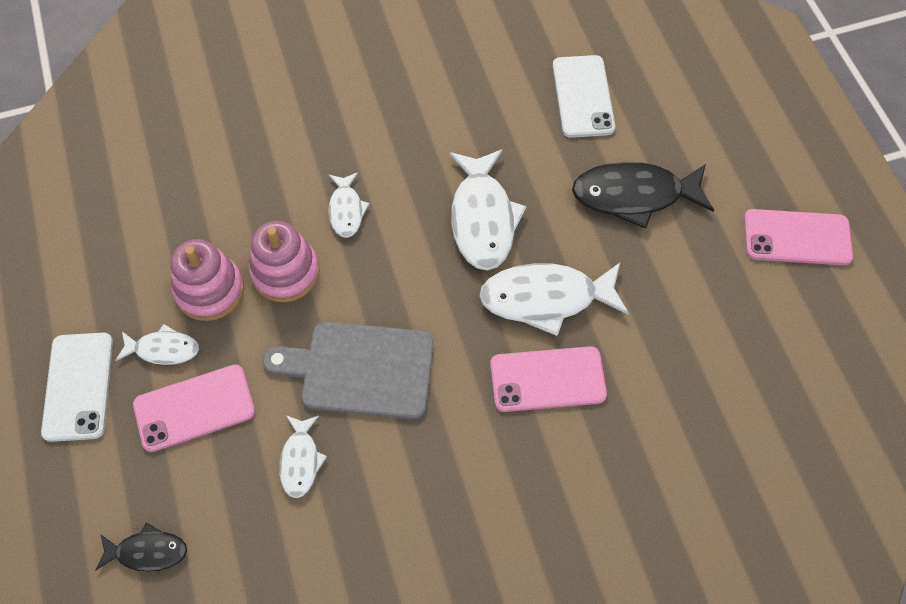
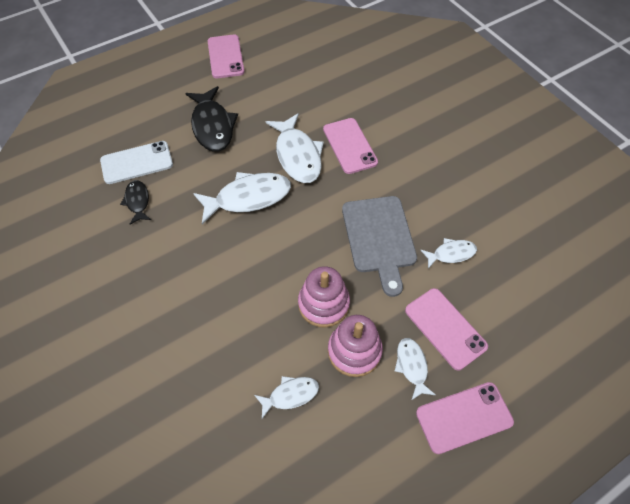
camera: 105 degrees left, 5 degrees down
white phone [41,332,113,442] -> pink phone [416,382,514,454]
black fish [95,523,187,572] -> black fish moved to [120,180,151,225]
white fish [328,172,370,238] -> white fish moved to [254,376,319,419]

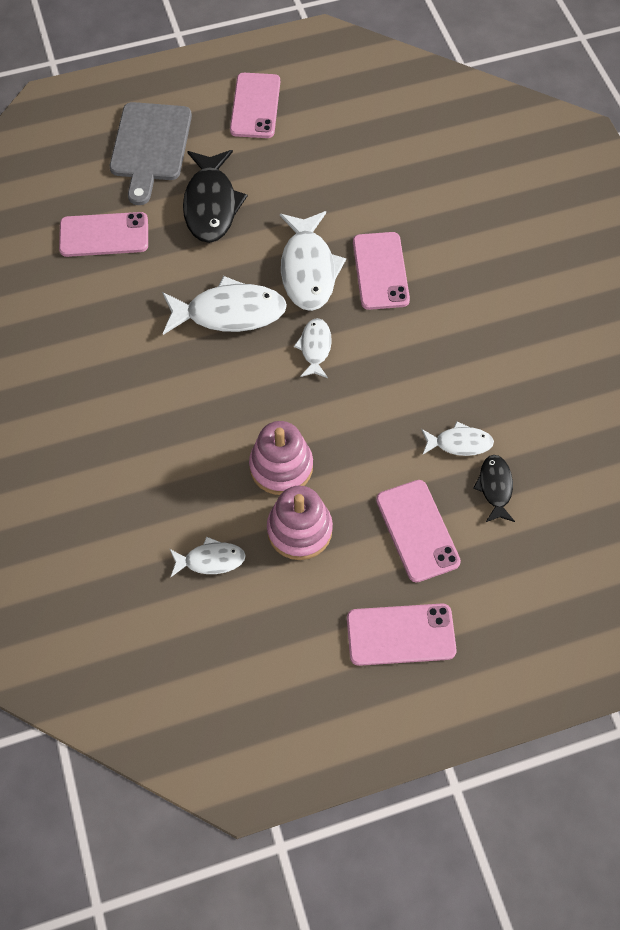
camera: 15 degrees right, 5 degrees up
white phone [100,141,173,184] -> pink phone [59,212,148,257]
black fish [120,180,151,225] -> black fish moved to [473,455,515,522]
grey cutting board [342,196,417,297] -> grey cutting board moved to [110,102,192,205]
white fish [395,338,435,401] -> white fish moved to [294,318,332,378]

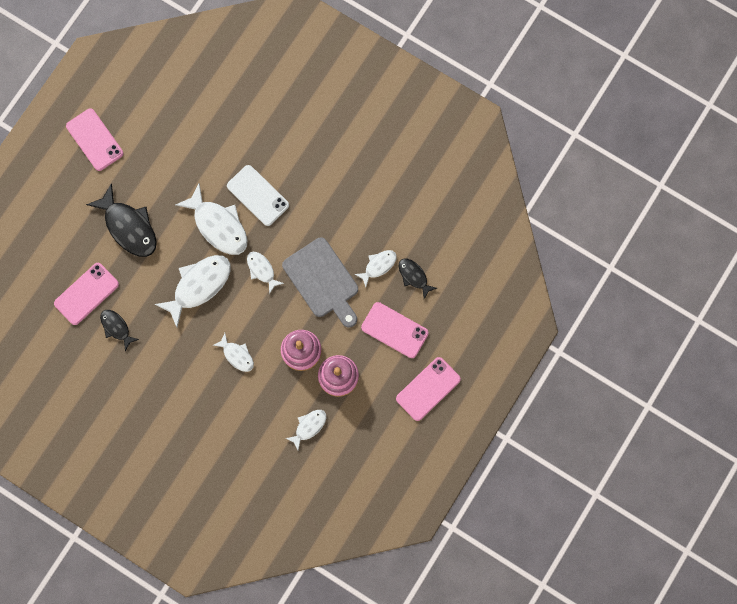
camera: 40 degrees left, 15 degrees up
grey cutting board [110,102,192,205] -> grey cutting board moved to [282,237,358,327]
pink phone [353,232,410,310] -> white phone [227,165,289,226]
none -> black fish [100,310,139,351]
none -> white fish [212,333,254,372]

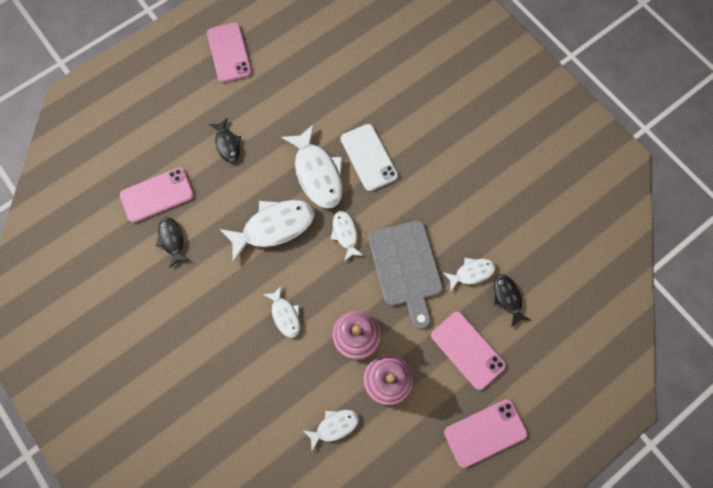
camera: 20 degrees right, 5 degrees down
black fish [86,183,157,257] -> black fish [209,118,241,162], size x0.54

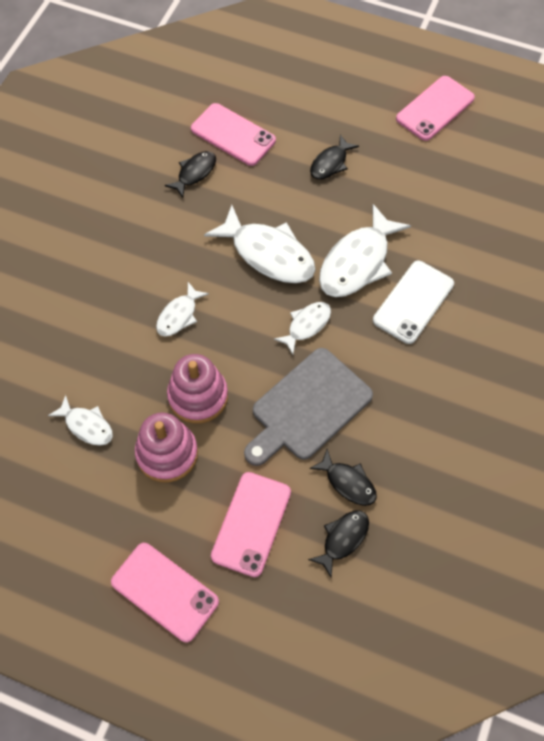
camera: 60 degrees right, 10 degrees down
white fish [443,258,496,291] -> black fish [309,449,377,506]

